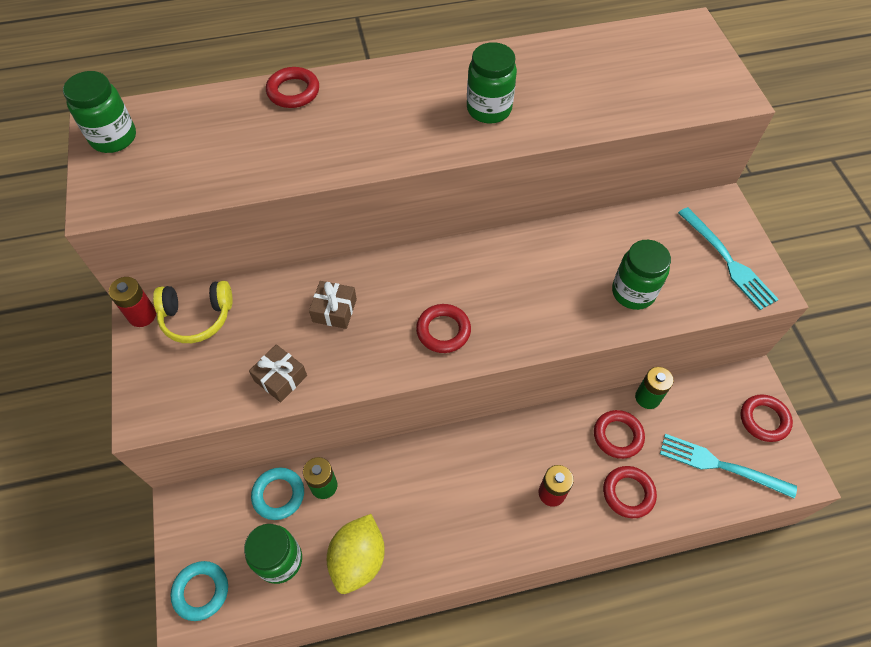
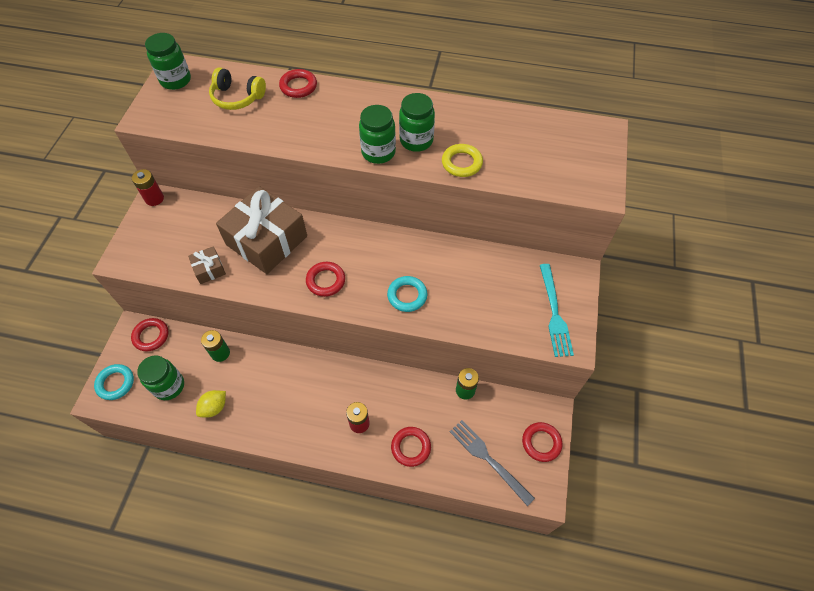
camera: 25 degrees right, 0 degrees up
yellow headphones [153,281,233,343] -> yellow headphones moved to [209,67,266,110]
turquoise ring [251,468,304,520] -> turquoise ring moved to [387,276,428,312]
brown gift [309,281,357,329] -> brown gift [216,186,307,274], size x2.29
yellow lemon [327,514,385,594] -> yellow lemon [196,390,226,418], size x0.63
red ring [594,410,645,459] -> red ring moved to [131,318,169,351]
green jar [612,240,671,310] -> green jar moved to [359,105,396,164]
turquoise fork [660,434,797,499] -> grey fork [450,420,535,506]
none -> yellow ring [442,144,483,177]

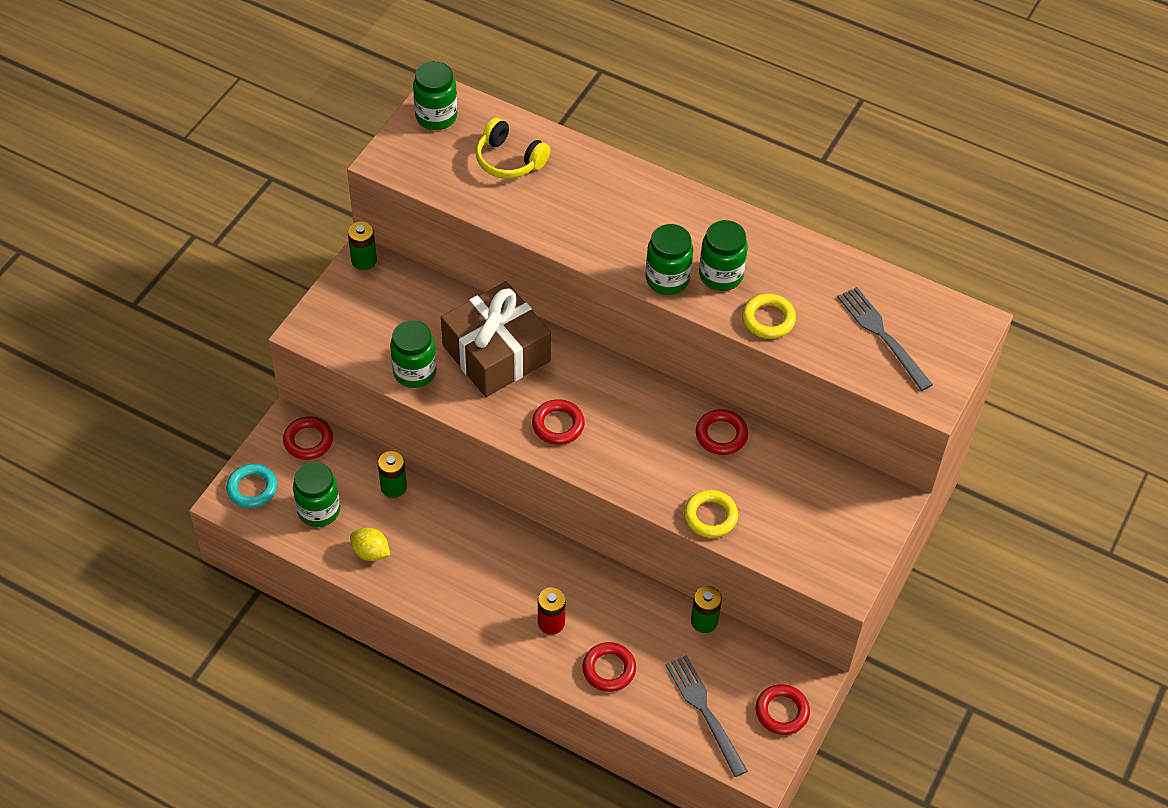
camera: 15 degrees right, 5 degrees down
red battery [132,169,164,206] -> green battery [348,221,377,270]
brown gift [188,246,226,284] -> green jar [390,320,436,388]
yellow lemon [196,390,226,418] -> yellow lemon turned 60 degrees clockwise [350,528,390,561]
red ring [279,69,317,98] -> red ring moved to [696,409,748,455]
turquoise ring [387,276,428,312] -> none
turquoise fork [540,264,574,357] -> none
none -> yellow ring [684,490,738,538]
none -> grey fork [837,287,933,391]

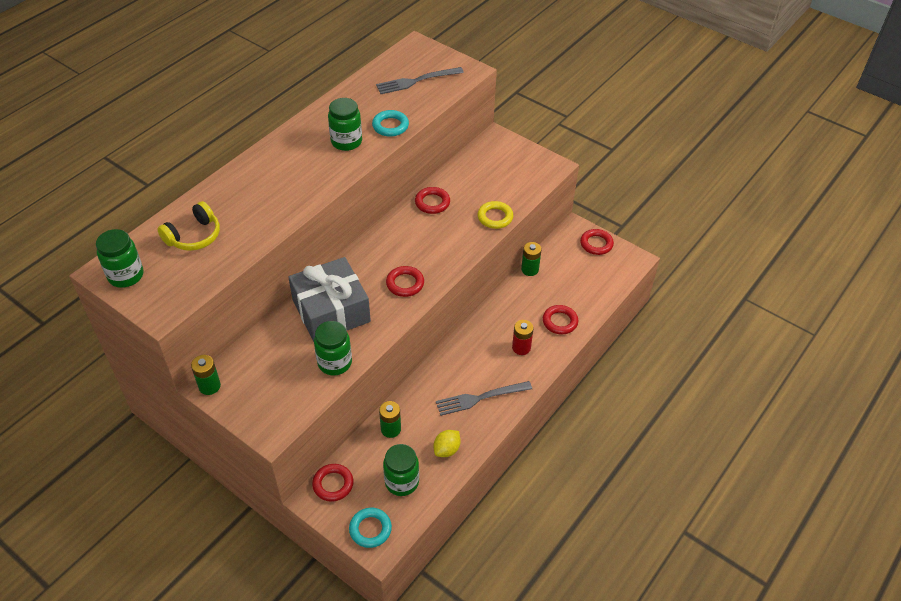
camera: 80 degrees left, 5 degrees down
brown gift [441,281,551,397] -> grey gift [288,257,371,342]
green jar [646,224,693,295] -> none
grey fork [666,655,748,777] -> grey fork moved to [436,381,532,416]
yellow ring [742,294,796,339] -> turquoise ring [372,110,409,137]

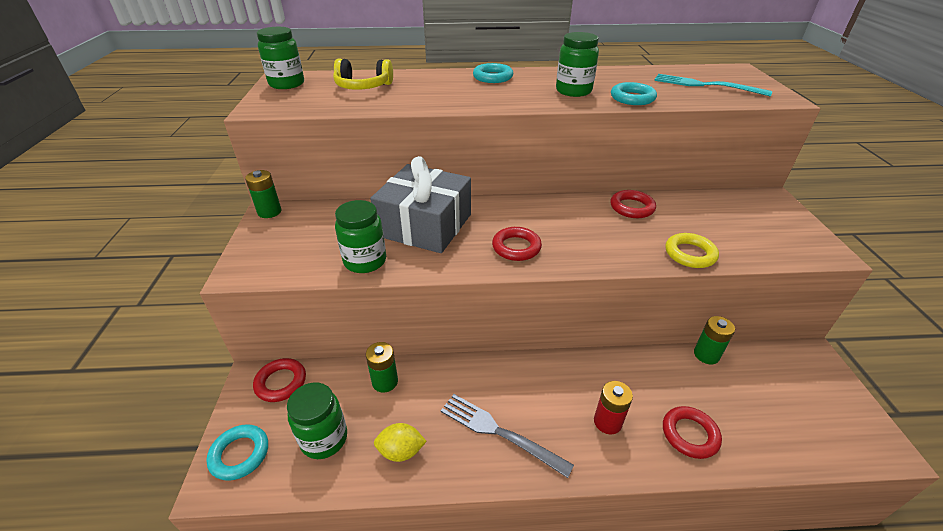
camera: 50 degrees right, 10 degrees down
grey fork [376,67,464,94] -> turquoise fork [654,74,772,97]
red ring [580,229,614,255] -> none
none -> turquoise ring [473,63,513,83]

